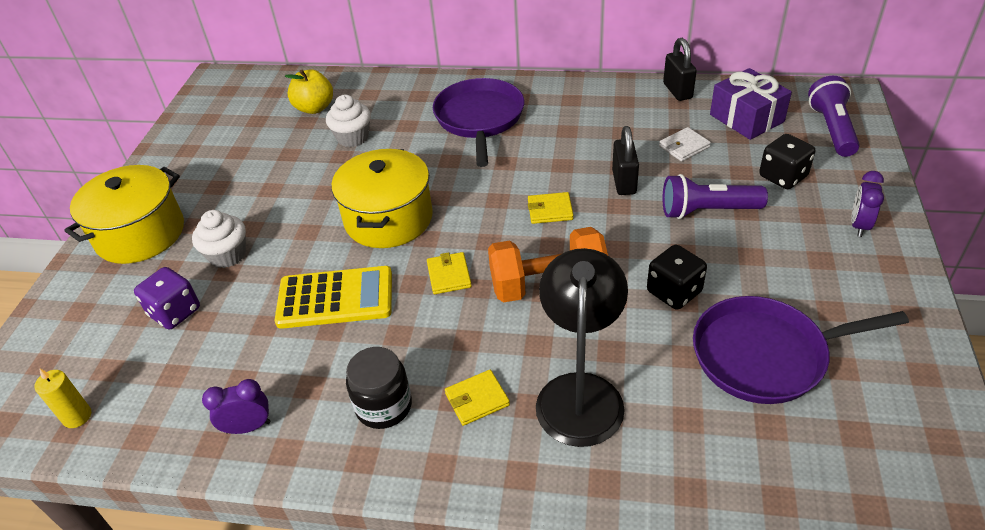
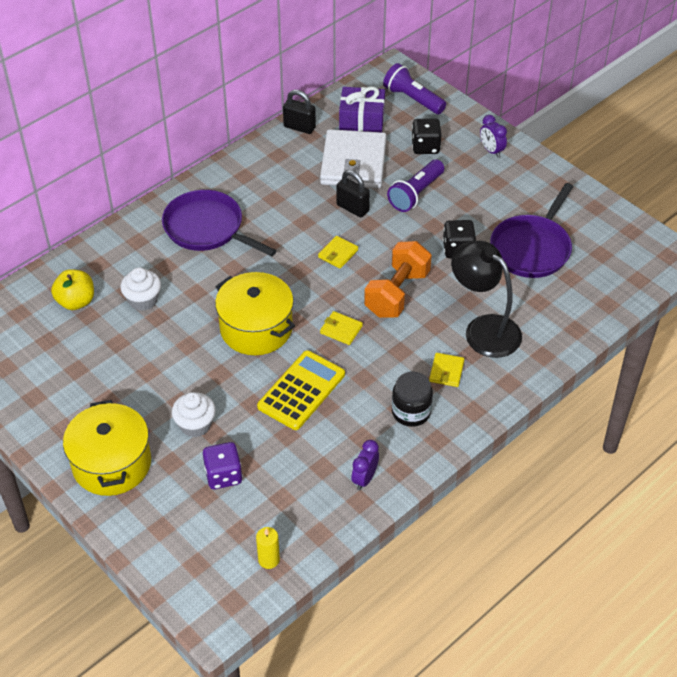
camera: 55 degrees left, 5 degrees up
white wallet [659,127,711,162] -> white wallet [320,129,387,188], size x2.35

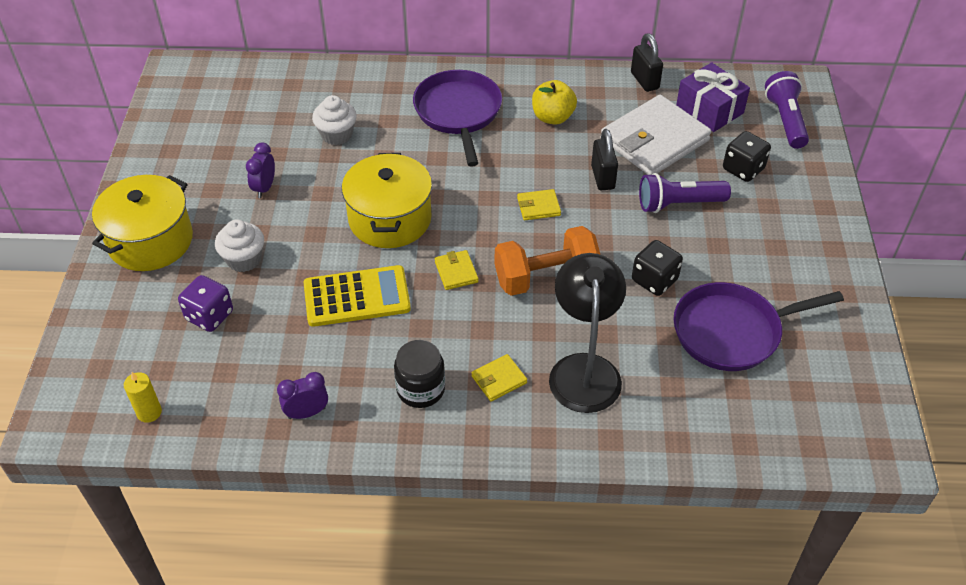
camera: 45 degrees right, 0 degrees up
yellow apple [51,269,94,310] -> yellow apple moved to [532,80,577,125]
purple clock [480,115,507,158] -> purple clock moved to [246,142,275,198]

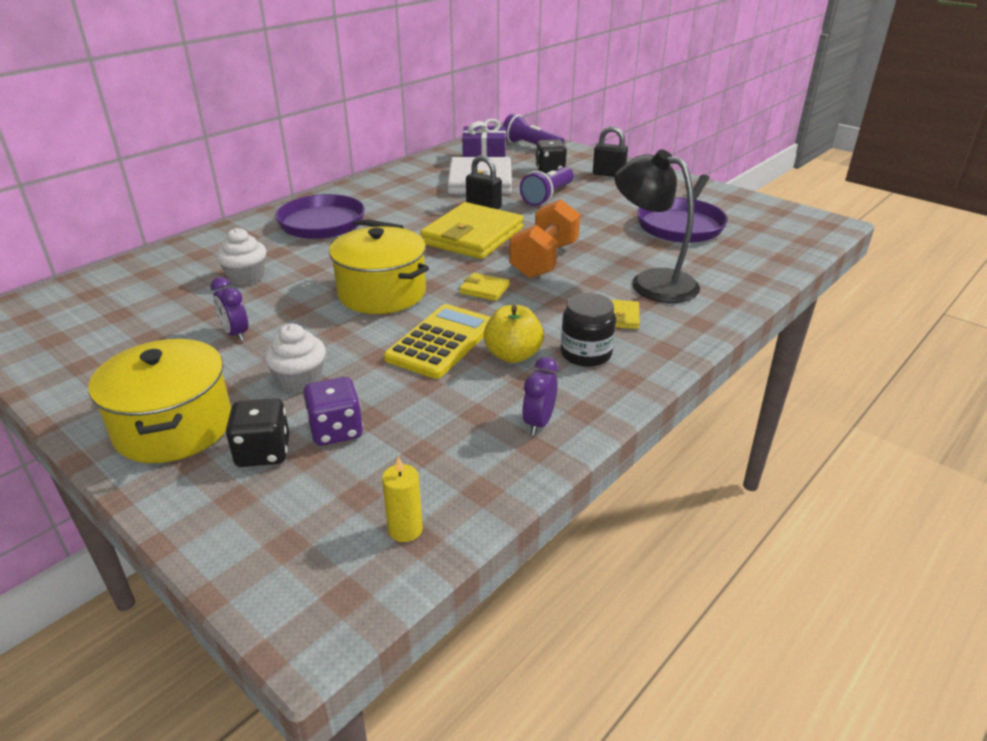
camera: 50 degrees left, 15 degrees down
yellow wallet [517,189,561,220] -> yellow wallet [420,202,524,259], size x2.35
yellow apple [532,80,577,125] -> yellow apple moved to [484,305,544,363]
black padlock [631,33,663,92] -> black padlock moved to [593,126,628,177]
black dice [632,240,683,296] -> black dice moved to [225,398,289,467]

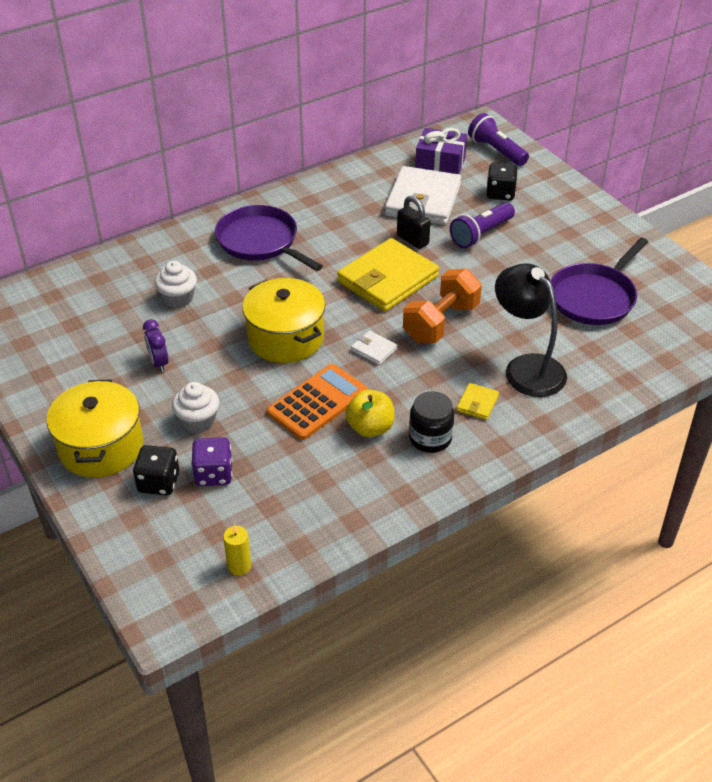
camera: 15 degrees right, 10 degrees up
yellow calculator [384,304,491,379] -> orange calculator [267,364,368,440]
yellow wallet [459,273,510,301] -> white wallet [351,330,397,365]
purple clock [522,357,558,435] -> none
black padlock [593,126,628,177] -> none

